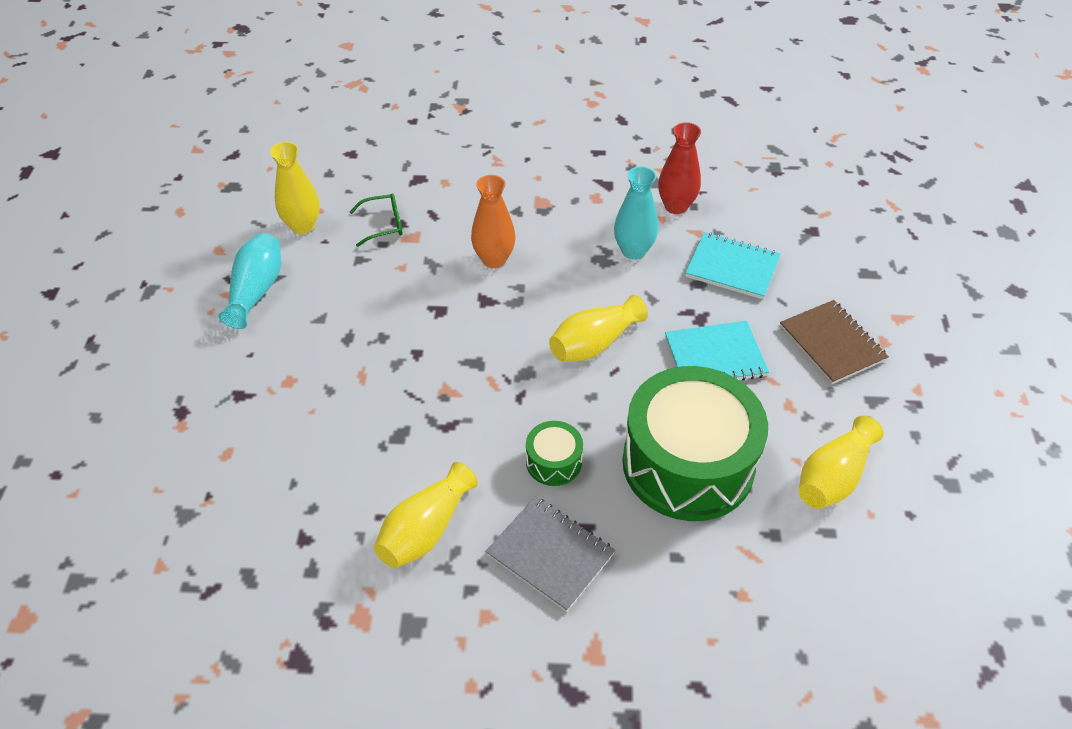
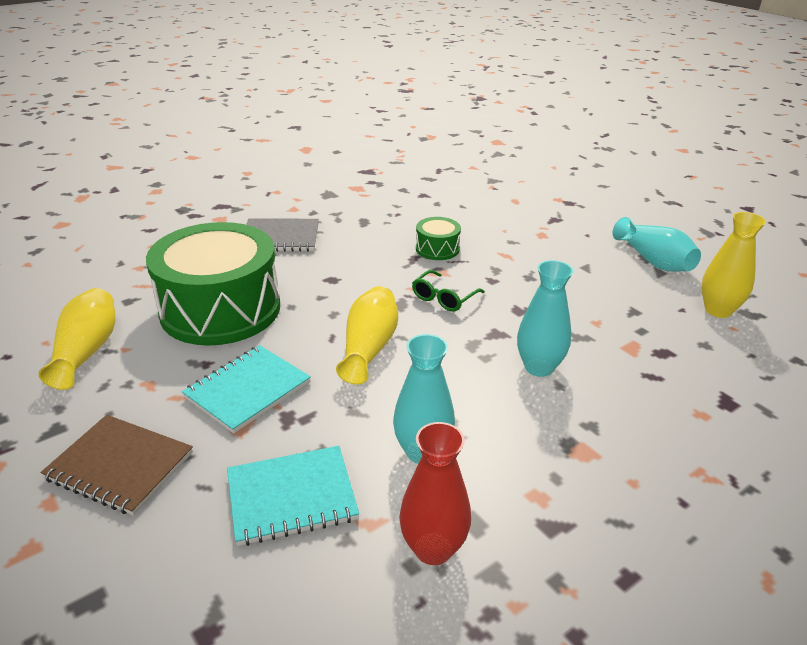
camera: 140 degrees right, 15 degrees down
green glasses [350,194,403,247] -> green glasses moved to [412,270,485,312]
yellow vase [374,462,478,568] -> none
orange vase [471,175,516,268] -> turquoise vase [517,260,573,377]
green drum [526,421,583,486] -> green drum moved to [416,217,461,260]

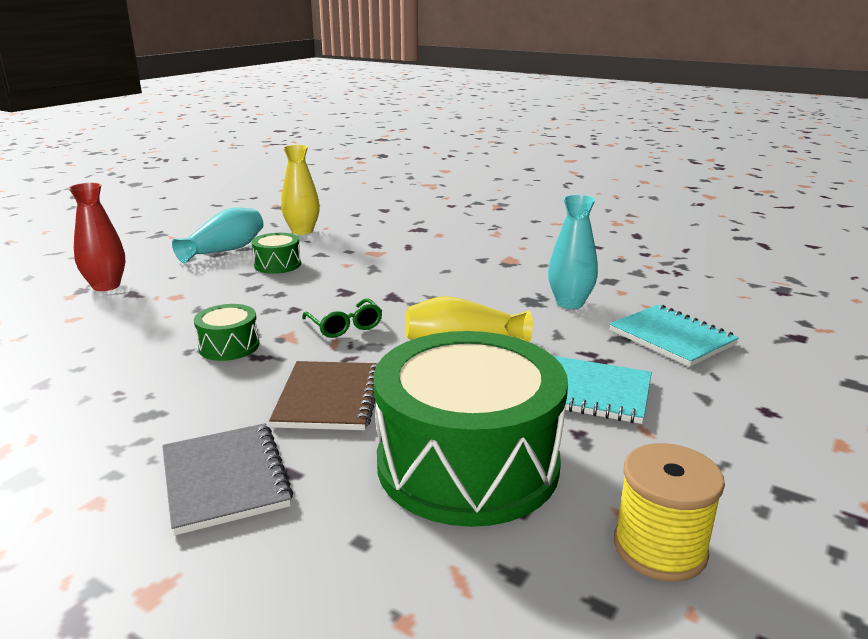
camera: 110 degrees left, 10 degrees down
yellow vase [39,288,115,390] -> yellow spool [614,443,725,582]
brown notebook [40,415,193,516] -> brown notebook moved to [269,361,378,430]
red vase [399,422,471,565] -> red vase moved to [69,183,125,291]
green glasses [412,270,485,312] -> green glasses turned 45 degrees clockwise [302,298,382,338]
turquoise vase [517,260,573,377] -> none
none -> green drum [251,233,301,274]

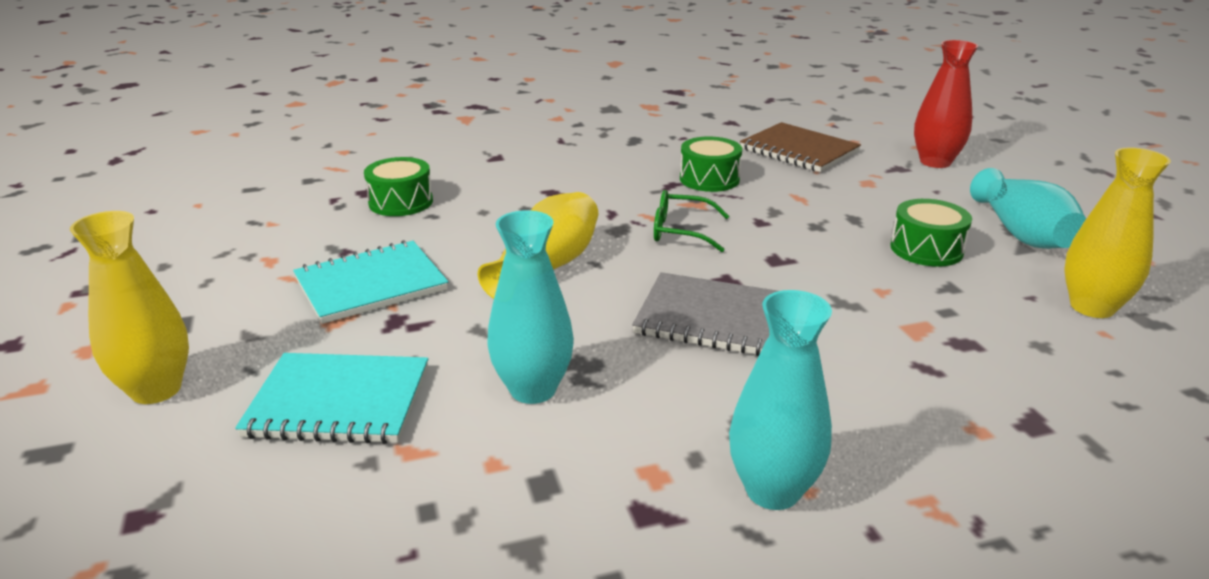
camera: 130 degrees right, 5 degrees up
grey notebook [162,423,293,535] -> grey notebook moved to [632,272,778,356]
brown notebook [269,361,378,430] -> brown notebook moved to [740,122,861,172]
green drum [374,331,568,527] -> green drum [364,157,433,216], size x0.43
yellow spool [614,443,725,582] -> none
none -> yellow vase [70,211,189,404]
none -> turquoise vase [729,290,832,510]

